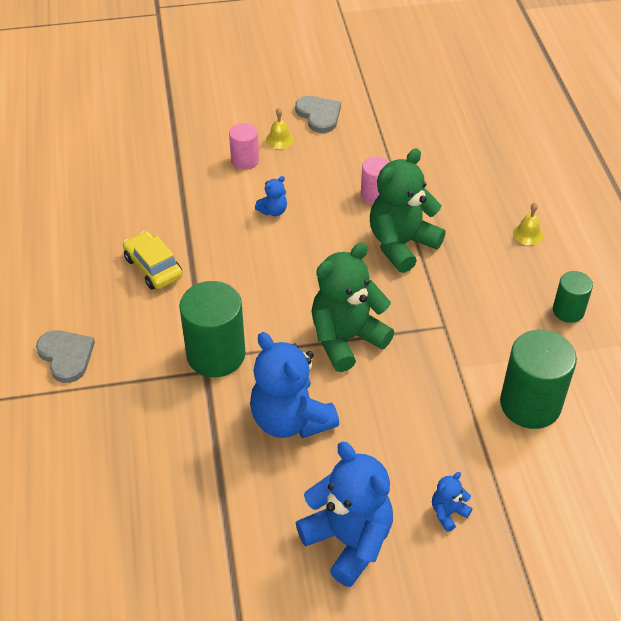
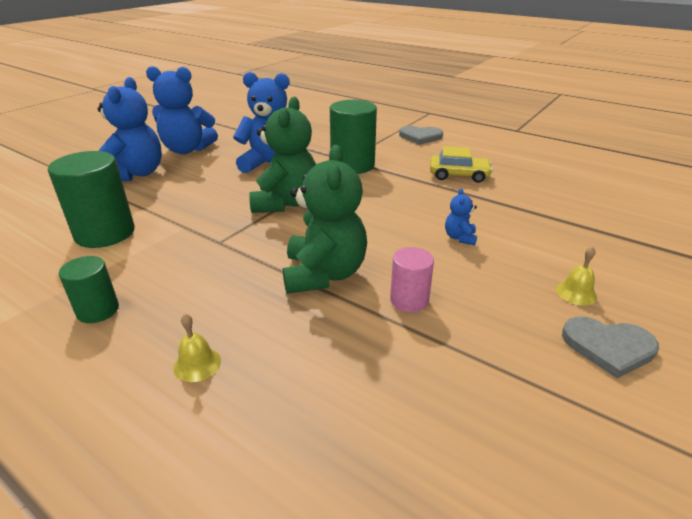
camera: 135 degrees right, 15 degrees down
pink cylinder [229,123,259,170] -> none
blue teddy bear [432,472,472,532] -> blue teddy bear [98,77,162,181], size x2.27

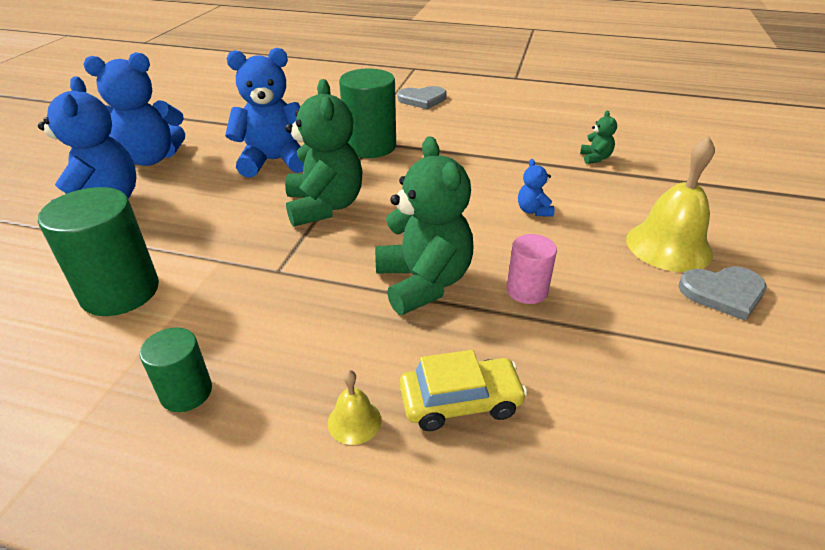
camera: 20 degrees left, 5 degrees up
yellow car [430,146,493,183] -> yellow car moved to [400,350,527,431]
yellow bell [556,246,597,306] -> yellow bell [626,136,715,272], size x2.14
none -> green teddy bear [580,111,617,164]

